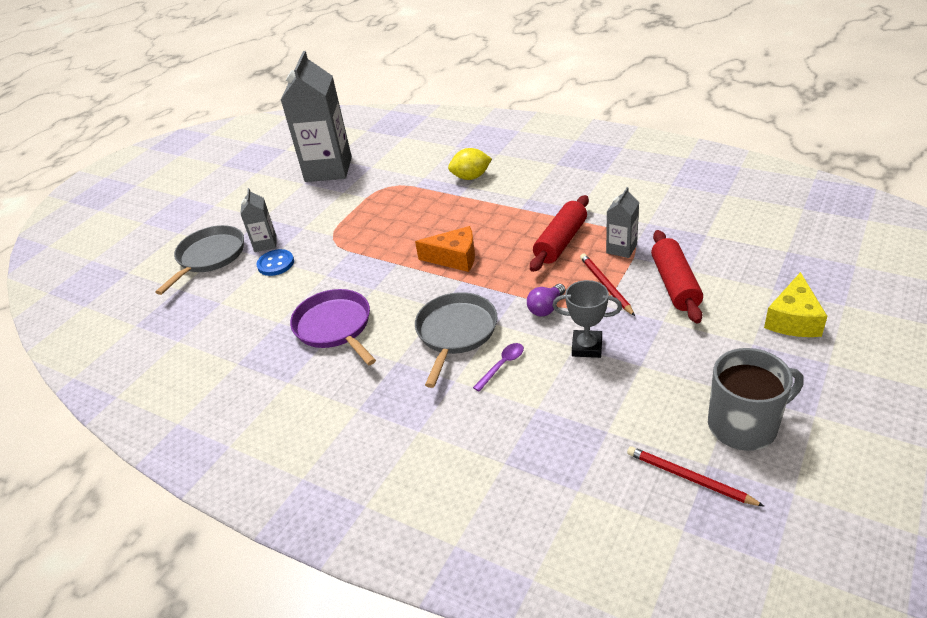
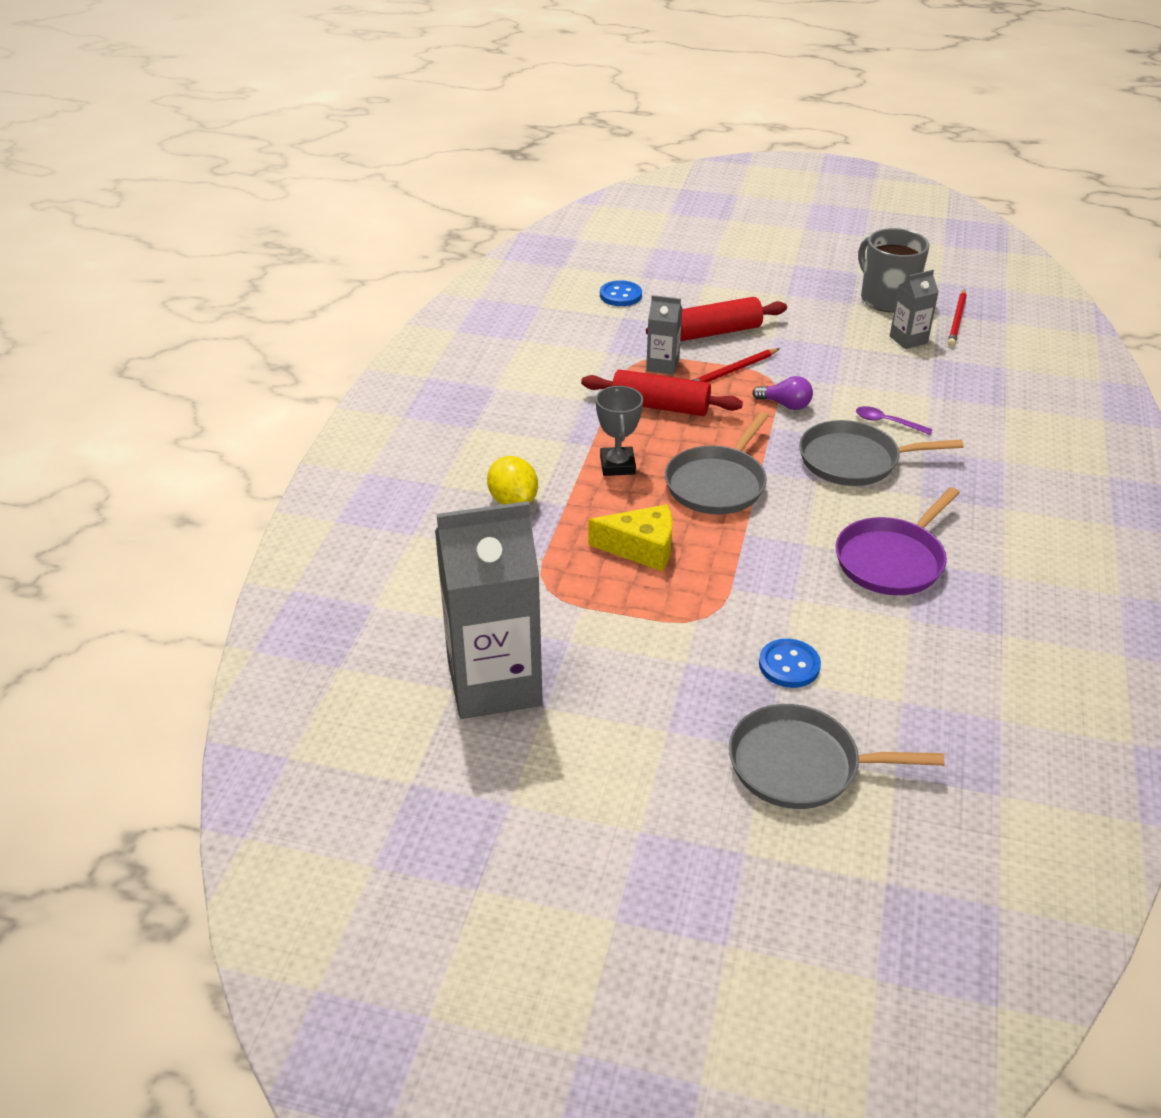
camera: 110 degrees left, 0 degrees up
grey carton [240,188,277,252] -> grey carton moved to [890,270,939,349]
orange cheese [415,226,475,272] -> grey pan [665,412,769,515]
grey trophy [552,280,622,358] -> grey trophy moved to [596,386,643,476]
yellow cheese [764,272,827,337] -> yellow cheese moved to [588,504,673,572]
none -> blue button [600,280,642,306]

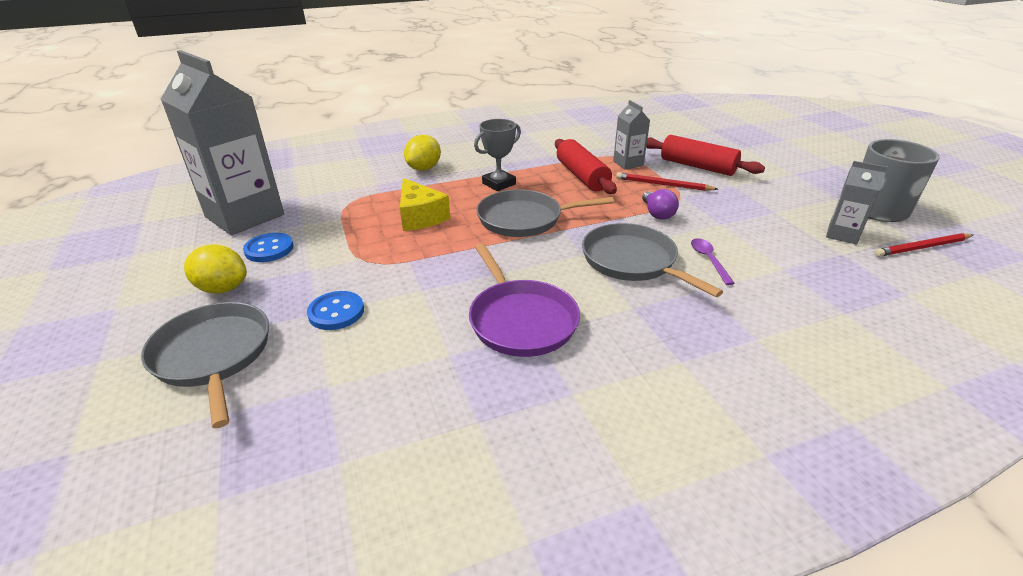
camera: 55 degrees right, 5 degrees down
blue button [600,280,642,306] -> blue button moved to [243,233,294,262]
purple pan [836,487,960,595] -> purple pan turned 120 degrees counterclockwise [469,244,580,357]
none -> yellow lemon [184,244,247,294]

